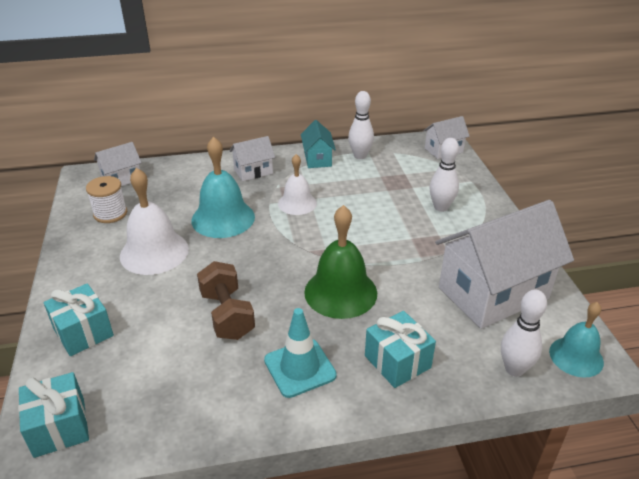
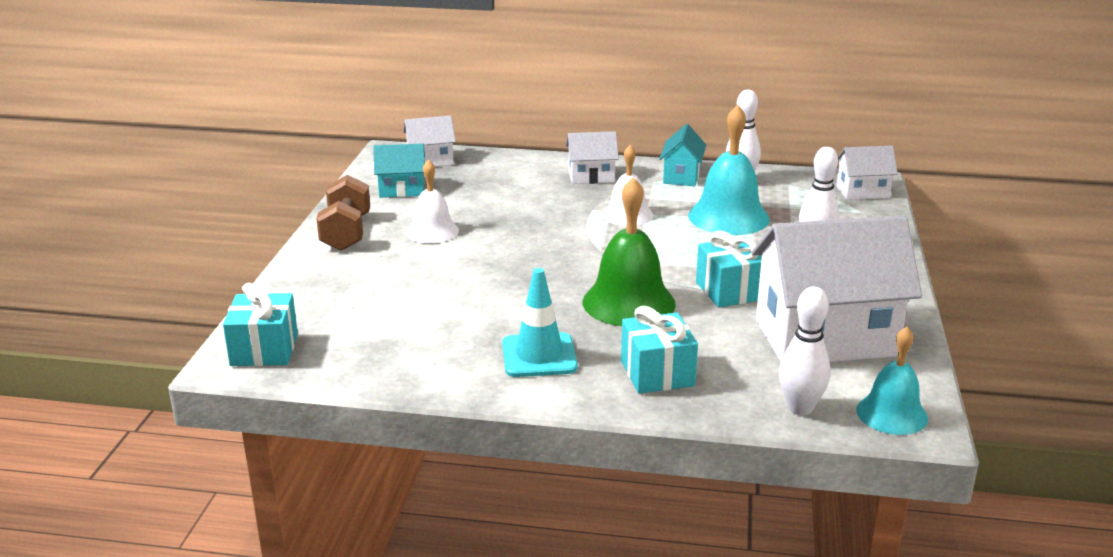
camera: 20 degrees right, 10 degrees down
turquoise gift [44,283,114,356] -> turquoise gift moved to [696,231,762,307]
white spool [86,176,127,223] -> turquoise house [373,144,425,198]
white bell [120,168,189,275] -> white bell [406,159,459,243], size x0.64
turquoise bell [191,136,255,238] -> turquoise bell moved to [688,105,770,235]
brown dumbbell [197,261,255,340] -> brown dumbbell moved to [316,175,370,251]

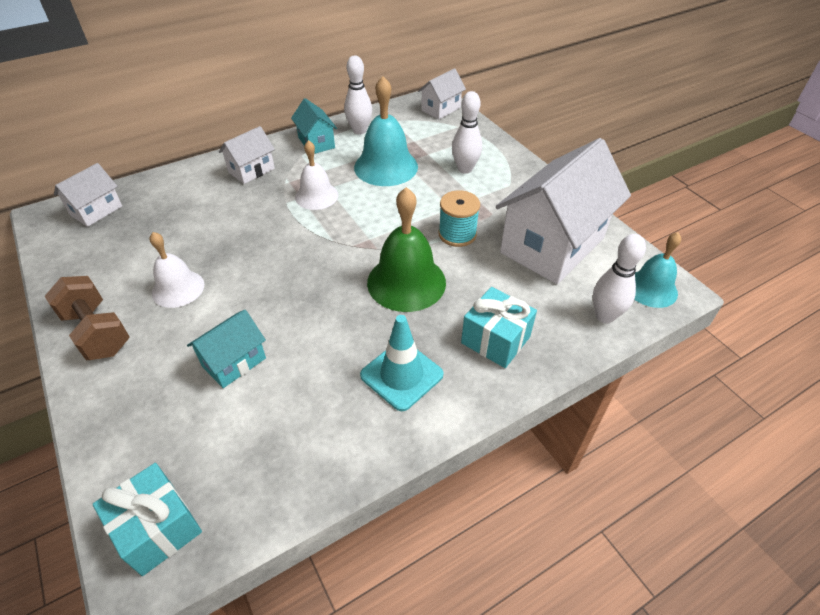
camera: 40 degrees left, 20 degrees up
turquoise house [373,144,425,198] -> turquoise house moved to [187,310,266,388]
turquoise gift [696,231,762,307] -> turquoise spool [439,190,480,247]

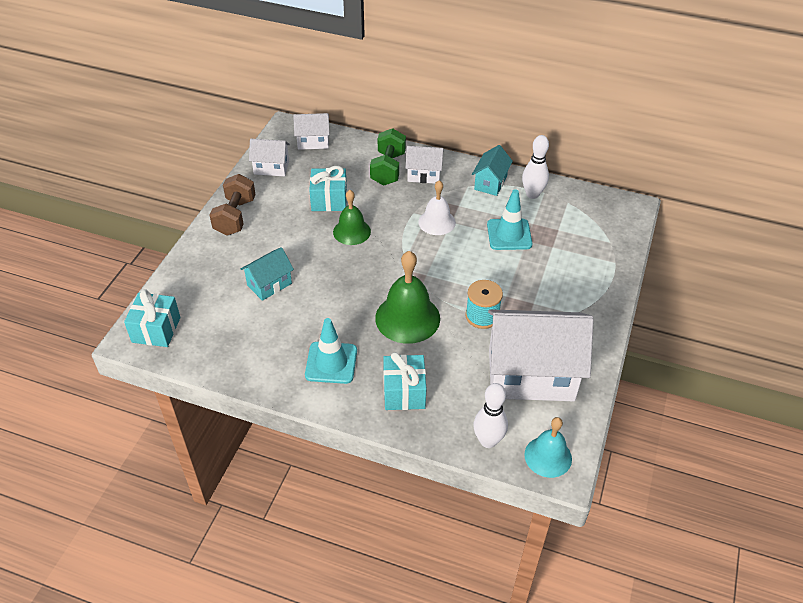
camera: 50 degrees right, 0 degrees up
white bell [150,232,204,308] -> none
turquoise house [187,310,266,388] -> turquoise house turned 45 degrees counterclockwise [241,247,294,301]
turquoise bell [354,76,418,186] -> turquoise traffic cone [487,189,533,250]
white house [418,68,466,119] -> white house moved to [249,139,290,176]
white bowling pin [452,91,482,174] -> none
none -> turquoise gift [309,166,347,211]
none -> green bell [333,190,371,245]
none -> green dumbbell [370,128,406,186]

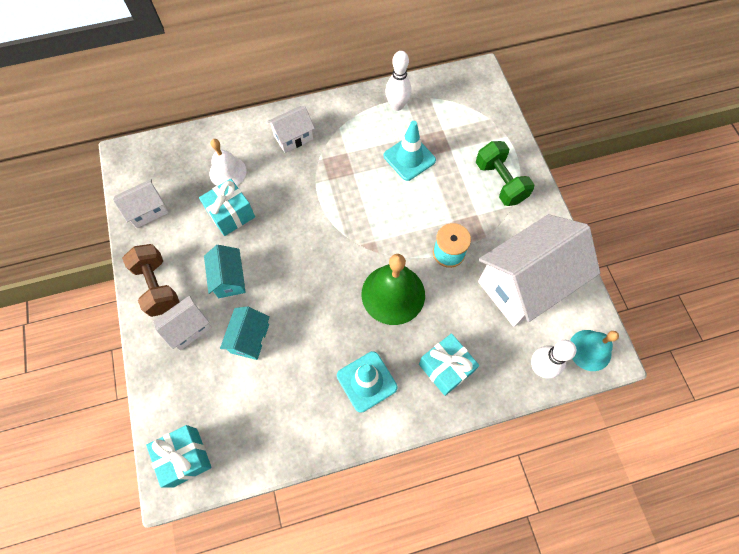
camera: 35 degrees left, 20 degrees up
white house [293,113,329,150] -> white house moved to [153,296,212,351]
green bell [333,190,371,245] -> none
green dumbbell [370,128,406,186] -> green dumbbell moved to [476,141,535,206]
white bell [418,180,456,235] -> white bell moved to [209,139,247,186]
turquoise house [472,145,513,196] -> turquoise house moved to [204,245,246,298]

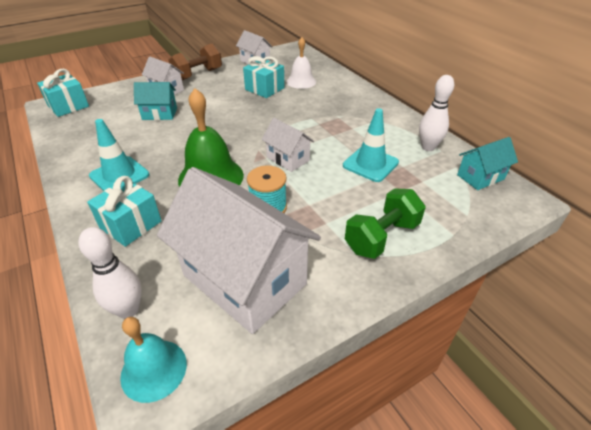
camera: 75 degrees right, 25 degrees down
turquoise house [204,245,246,298] -> turquoise house moved to [457,137,518,190]
white house [267,106,315,153] -> white house moved to [262,118,314,172]

